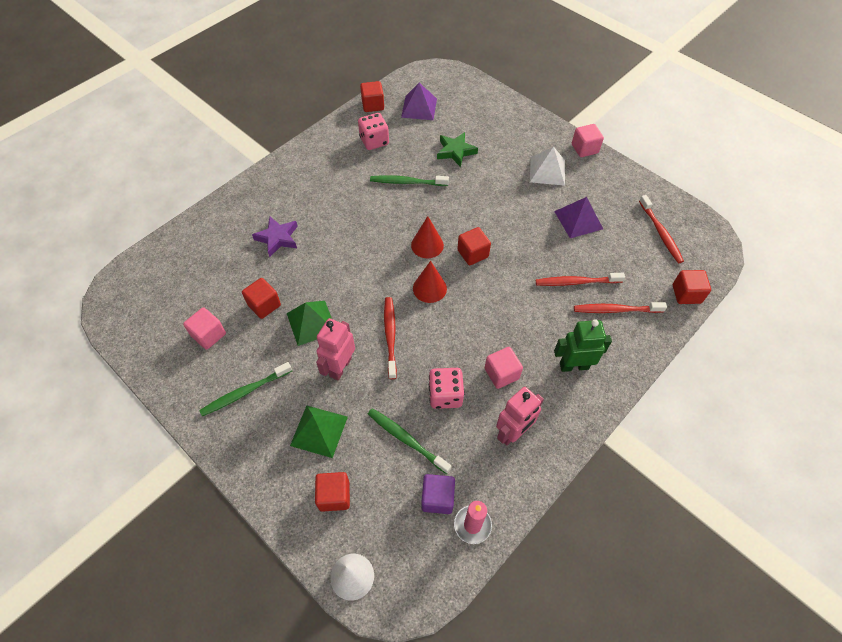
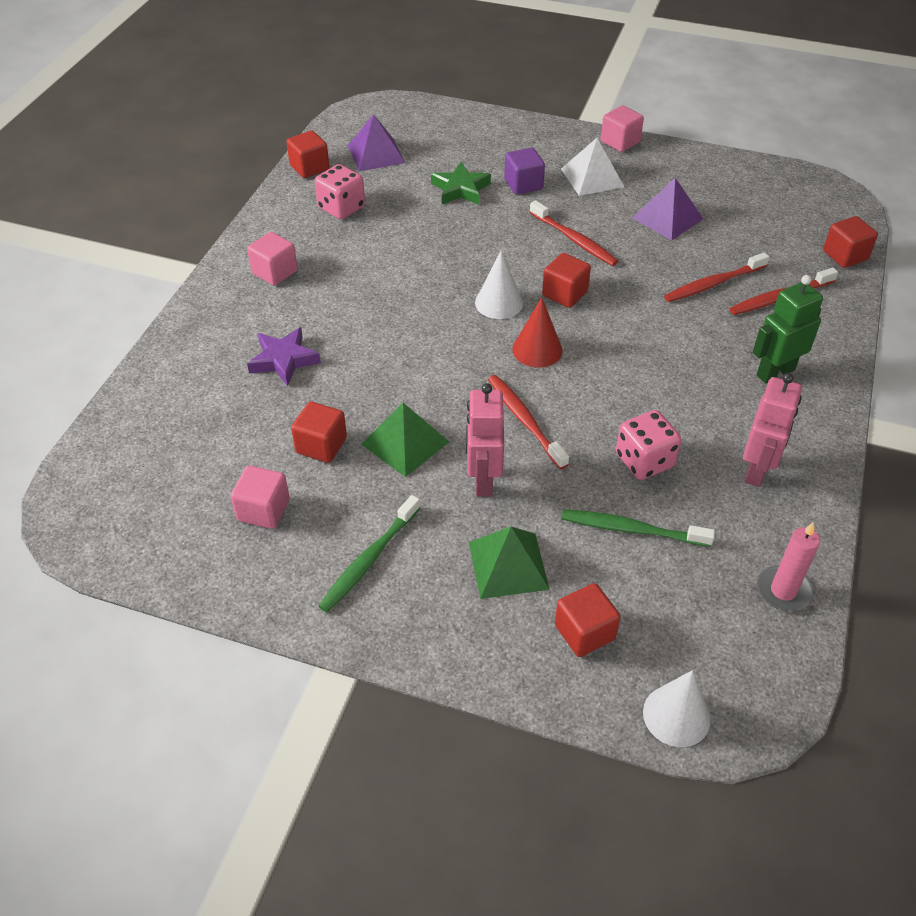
camera: 25 degrees left, 10 degrees down
green toothbrush [370,175,449,186] -> none
red cone [411,216,444,258] -> white cone [475,251,523,319]
purple cube [421,474,455,514] -> purple cube moved to [504,148,545,195]
pink cube [485,347,523,389] -> pink cube moved to [247,232,298,286]
red toothbrush [639,195,684,263] -> red toothbrush moved to [530,200,618,266]

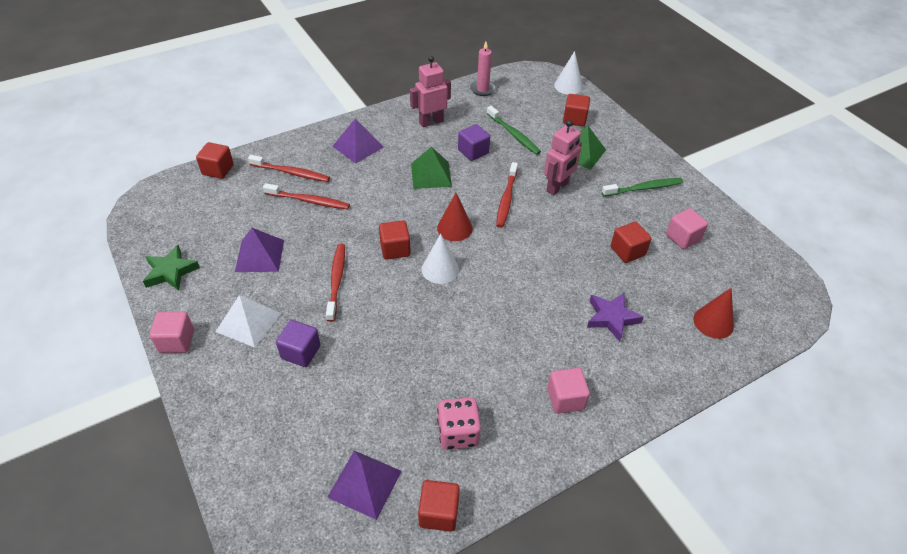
camera: 140 degrees left, 0 degrees up
green pyramid [361,403,449,477] -> green pyramid moved to [411,147,452,189]
green star [431,162,491,205] -> green star moved to [143,245,200,291]
pink dice [616,410,681,480] -> purple cube [458,124,490,161]
green robot [753,275,823,384] -> purple pyramid [332,119,384,163]
none -> red cone [693,288,734,339]

